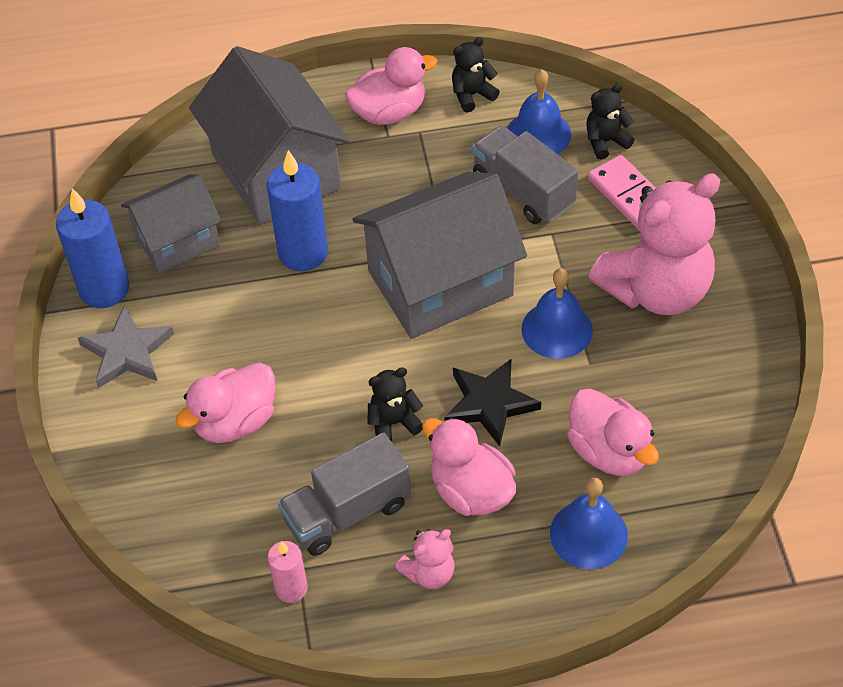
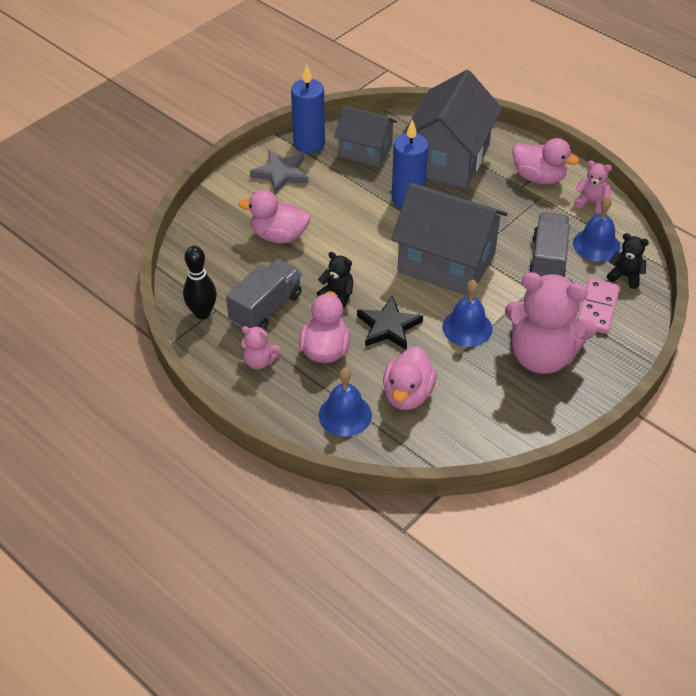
camera: 50 degrees right, 5 degrees down
pink candle [268,541,308,603] -> black bowling pin [183,246,217,319]
grey truck [278,432,411,556] -> grey truck turned 105 degrees clockwise [226,259,302,330]
black teddy bear [452,37,500,112] -> pink teddy bear [574,161,612,214]

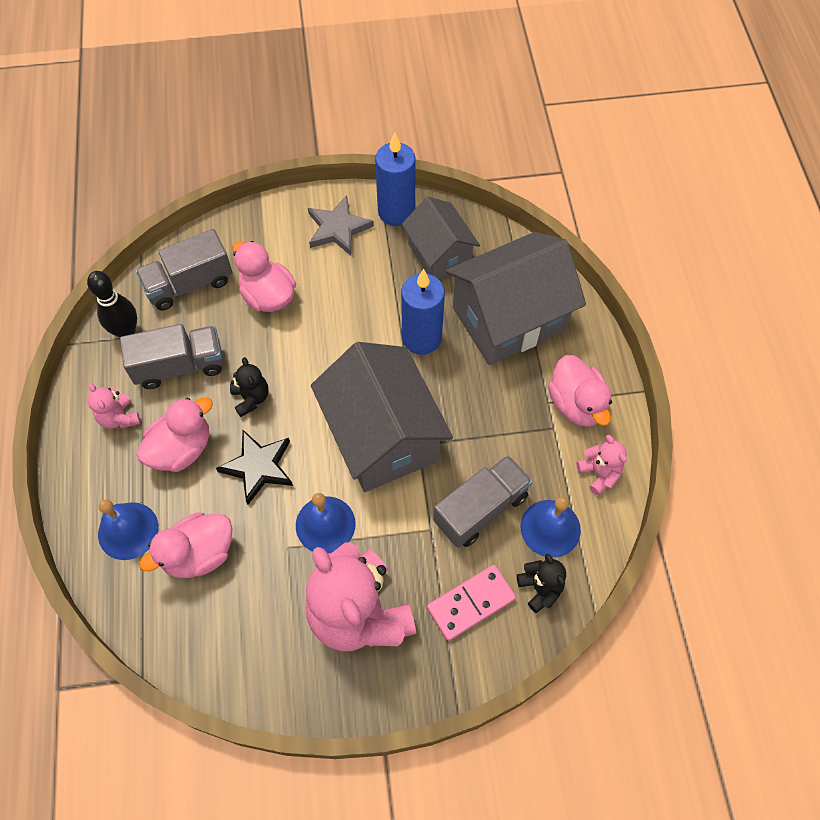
camera: 40 degrees right, 15 degrees up
none -> grey truck [136,229,232,311]

